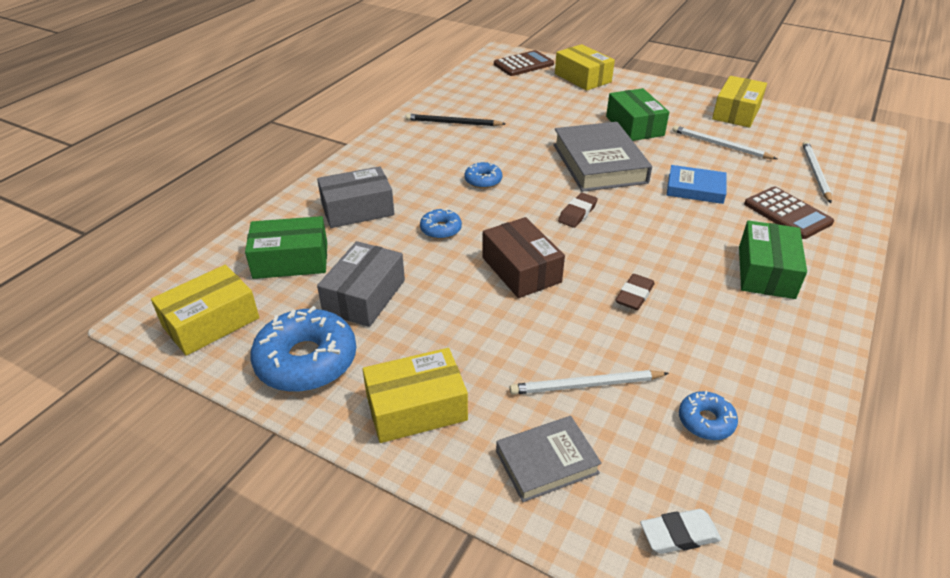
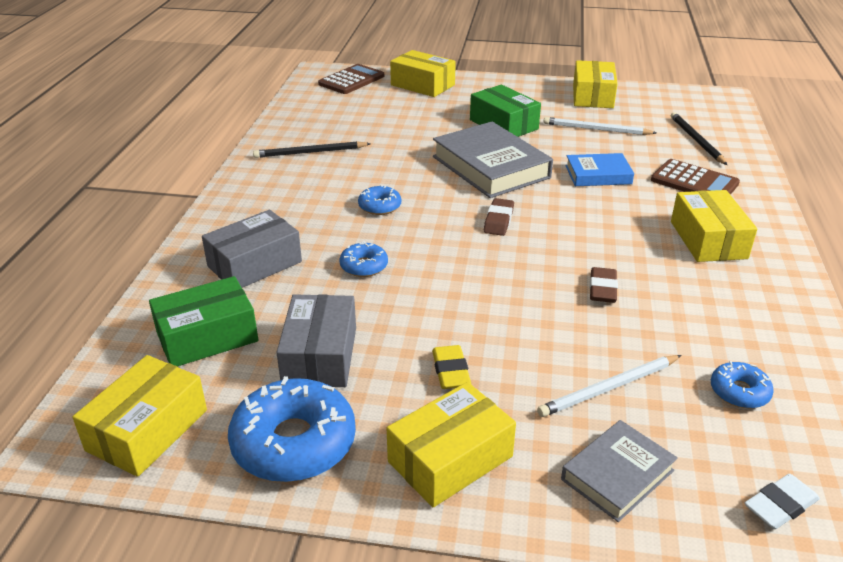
camera: 20 degrees left, 5 degrees down
brown box [482,217,565,298] -> none
green box [739,220,807,299] -> yellow box [671,190,757,262]
white pencil [802,141,832,203] -> black pencil [671,112,727,165]
none -> yellow eraser [432,345,471,389]

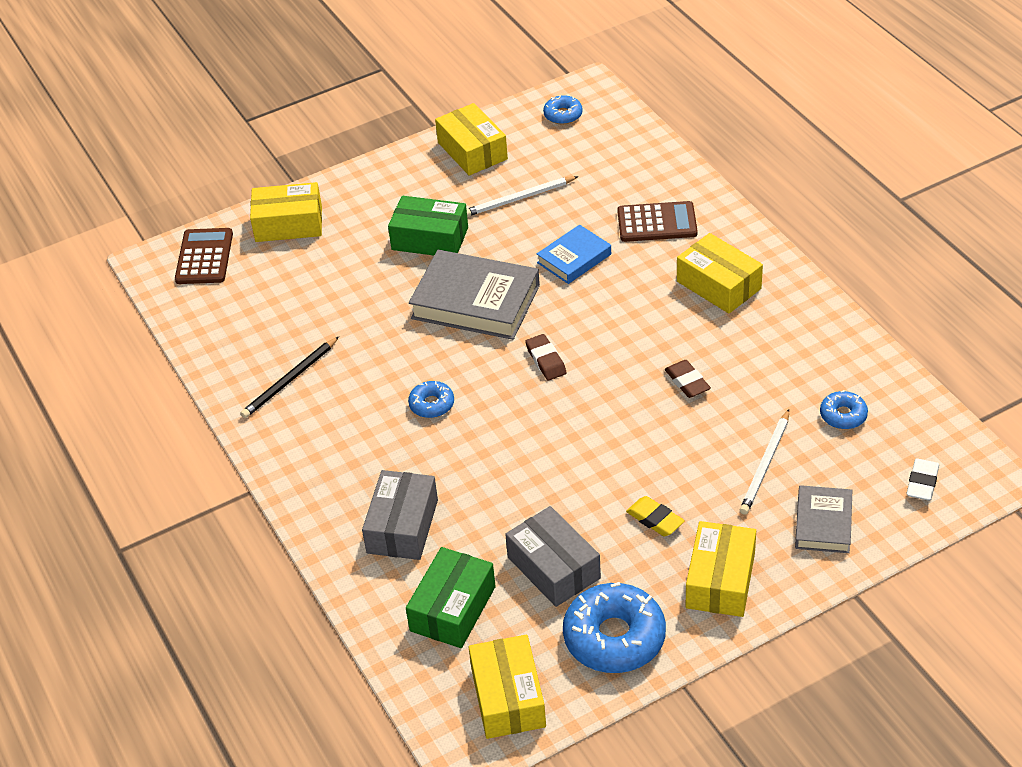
camera: 35 degrees left, 10 degrees up
blue donut [340,241,388,277] -> blue donut moved to [543,95,583,124]
black pencil [671,112,727,165] -> none

